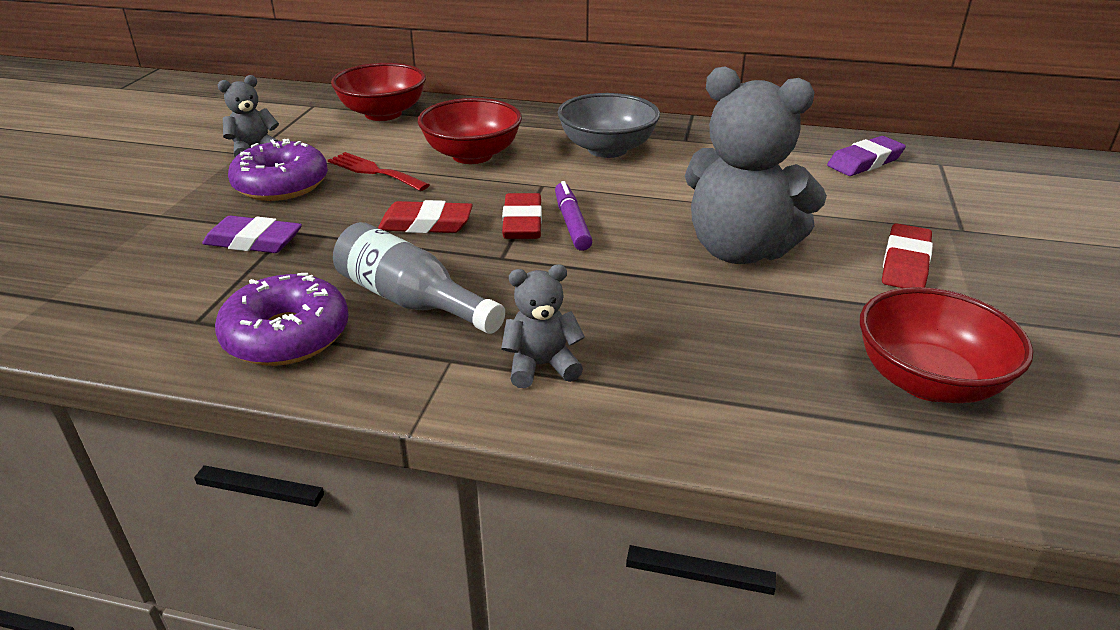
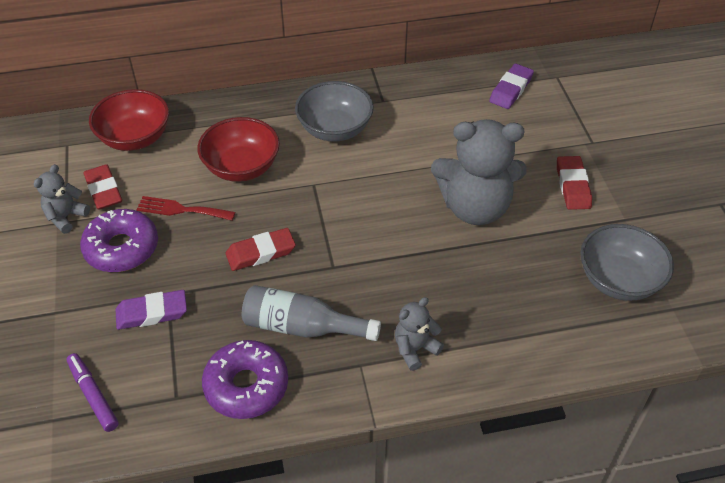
camera: 25 degrees left, 15 degrees up
red eraser [502,193,542,239] -> red eraser moved to [83,164,122,210]
purple marker [555,181,593,251] -> purple marker moved to [67,353,119,432]
red bowl [860,287,1034,403] -> grey bowl [580,224,674,301]

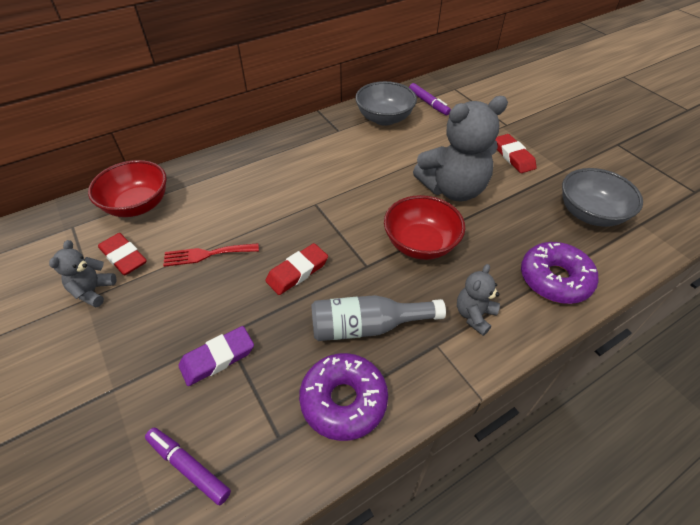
camera: 20 degrees left, 0 degrees up
purple donut [80,209,158,272] -> purple donut moved to [521,242,598,304]
red bowl [197,117,280,182] -> red bowl moved to [384,195,465,260]
grey bowl [295,81,374,142] -> grey bowl moved to [355,81,417,126]
purple eraser [489,64,534,109] -> purple marker [409,83,451,115]

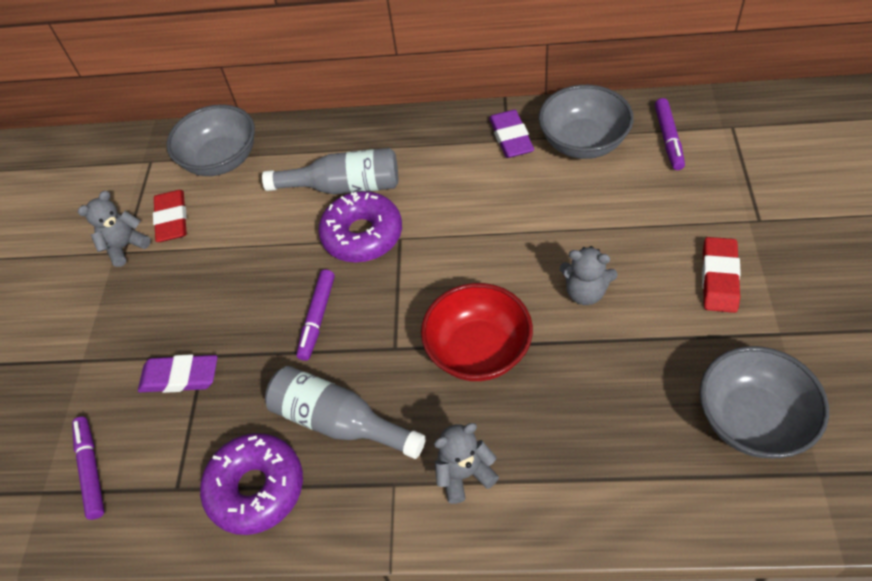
camera: 40 degrees right, 5 degrees up
red bowl [88,160,167,217] -> grey bowl [166,105,255,176]
red fork [163,243,259,267] -> none
red eraser [265,243,328,295] -> purple marker [296,270,335,361]
grey teddy bear [413,96,508,201] -> grey teddy bear [560,246,617,305], size x0.48
purple donut [521,242,598,304] -> purple donut moved to [318,191,402,263]
none -> grey bottle [262,148,398,195]
none -> purple eraser [489,110,534,158]

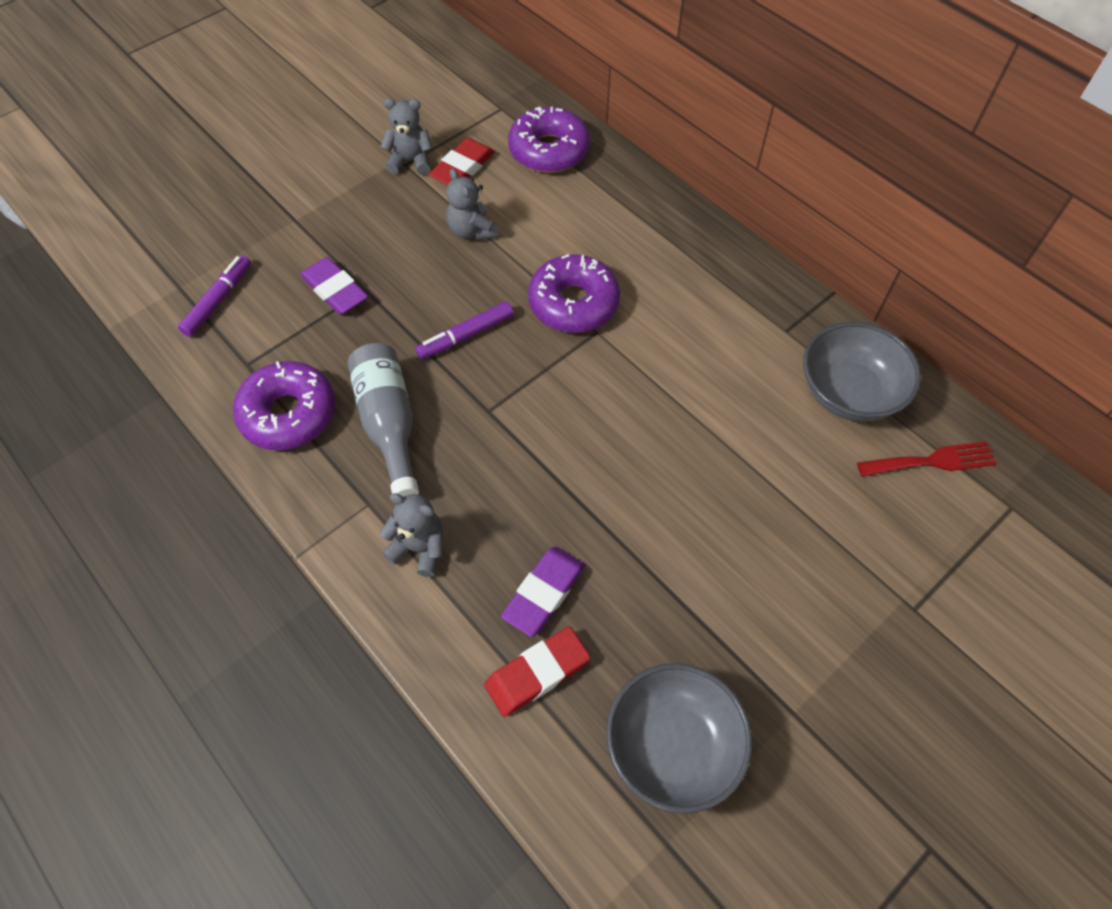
camera: 40 degrees right, 5 degrees up
grey bowl [166,105,255,176] -> purple donut [508,107,590,173]
grey bottle [262,148,398,195] -> none
red bowl [421,283,533,381] -> none
purple eraser [489,110,534,158] -> purple eraser moved to [501,546,585,637]
grey teddy bear [560,246,617,305] -> grey teddy bear moved to [446,168,498,241]
purple marker [655,98,685,170] -> red fork [857,441,997,477]
red eraser [702,237,741,313] -> red eraser moved to [484,627,590,717]

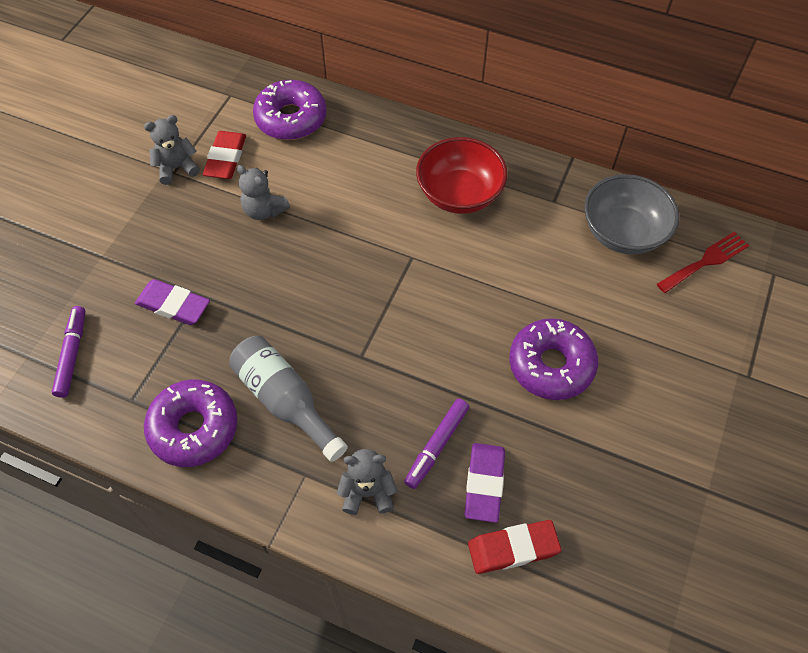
camera: 25 degrees left, 0 degrees up
purple marker [416,301,514,359] -> purple marker moved to [404,399,469,489]
red eraser [484,627,590,717] -> red eraser turned 45 degrees clockwise [468,520,561,574]
purple donut [528,254,620,333] -> purple donut moved to [509,318,598,400]
grey bowl [606,663,752,814] -> none
none -> red bowl [416,137,508,214]

